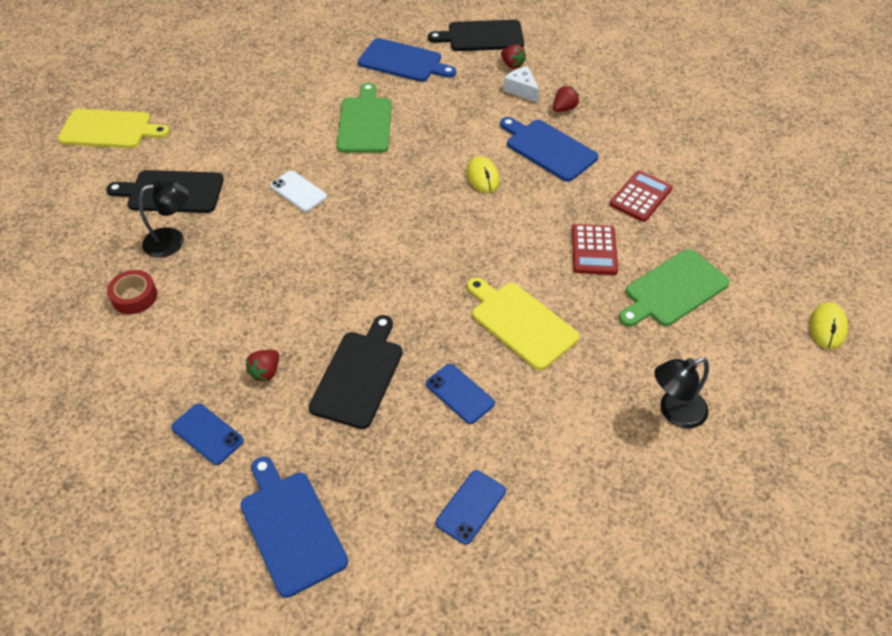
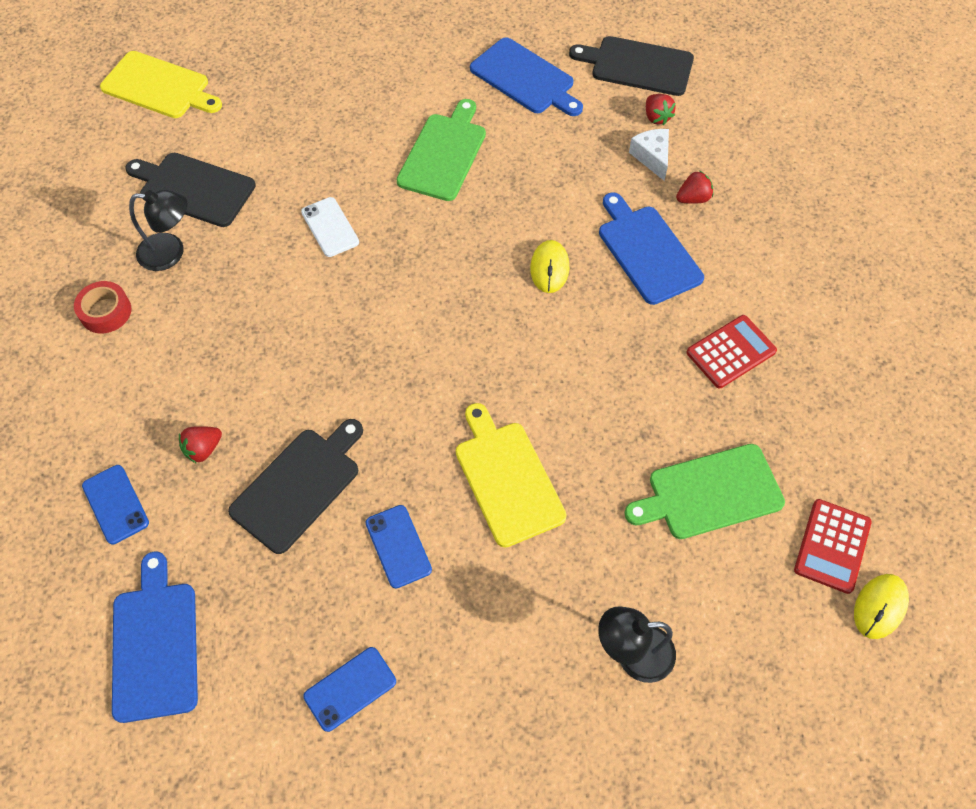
camera: 20 degrees right, 10 degrees up
red calculator [572,224,618,275] -> red calculator moved to [794,499,872,594]

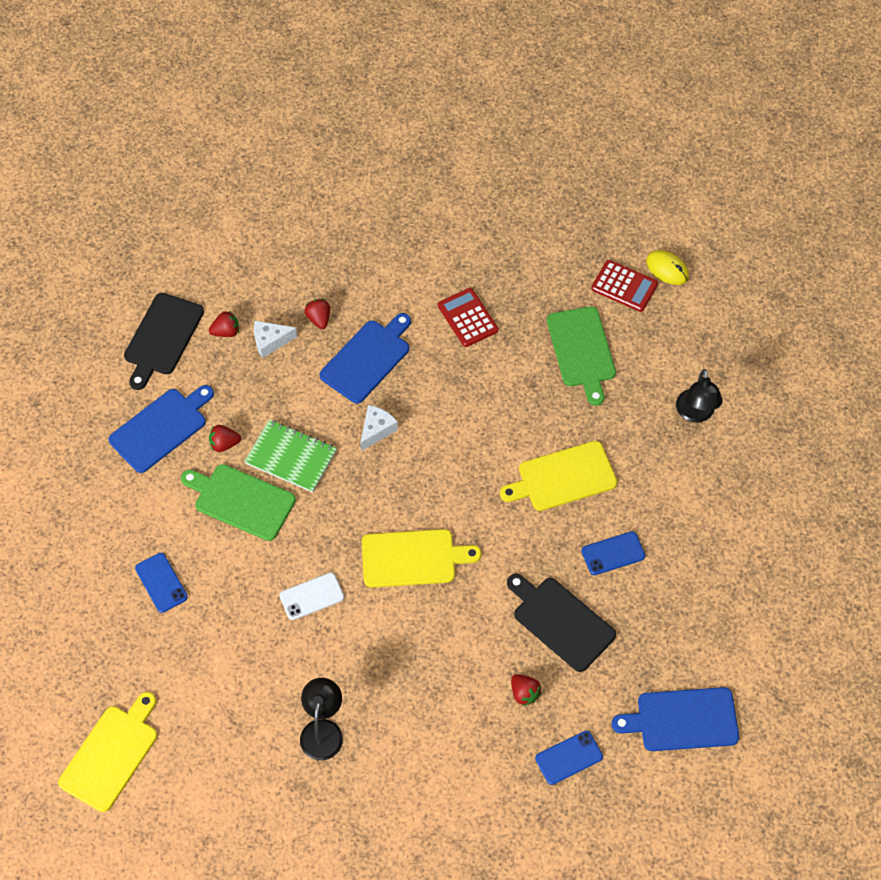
camera: 85 degrees left, 0 degrees up
red tape [74,281,131,333] -> none
black cutting board [125,153,256,227] -> none
blue phone [303,647,396,732] -> blue phone moved to [135,553,188,613]
yellow mouse [530,240,569,293] -> white cheese [360,405,398,451]
blue cutting board [599,192,704,305] -> blue cutting board turned 150 degrees clockwise [319,313,411,404]
none -> red strawberry [209,425,241,452]
none -> green notebook [244,419,337,492]
none -> yellow cutting board [362,529,481,587]

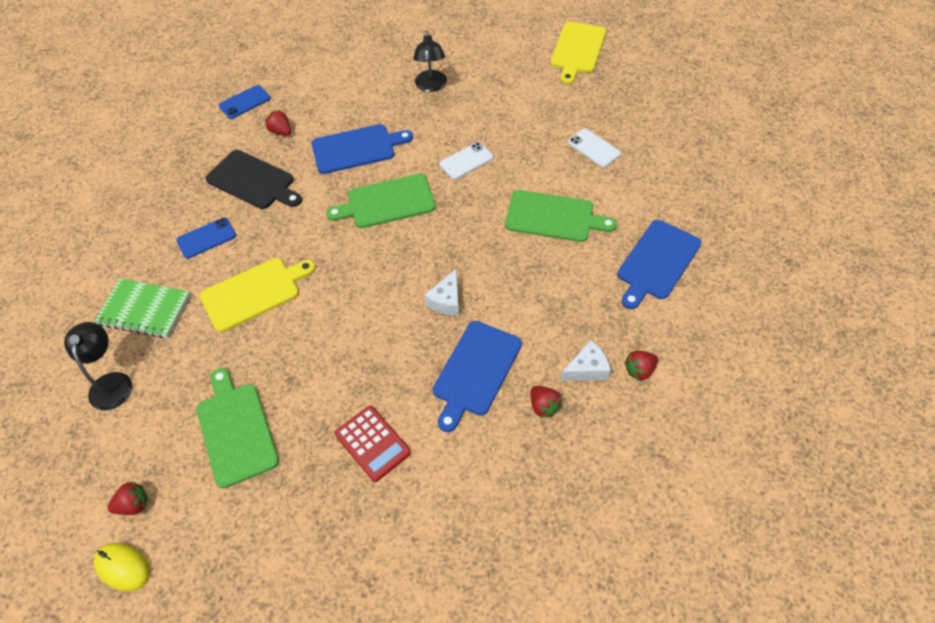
camera: 170 degrees right, 5 degrees down
black cutting board [124,293,204,390] -> none
blue phone [135,553,188,613] -> white phone [568,129,621,167]
red strawberry [209,425,241,452] -> red strawberry moved to [107,481,148,515]
green notebook [244,419,337,492] -> green notebook moved to [94,279,190,338]
yellow cutting board [362,529,481,587] -> green cutting board [326,174,436,228]
red calculator [591,260,658,312] -> none
blue cutting board [612,687,739,751] -> blue cutting board moved to [311,124,413,174]

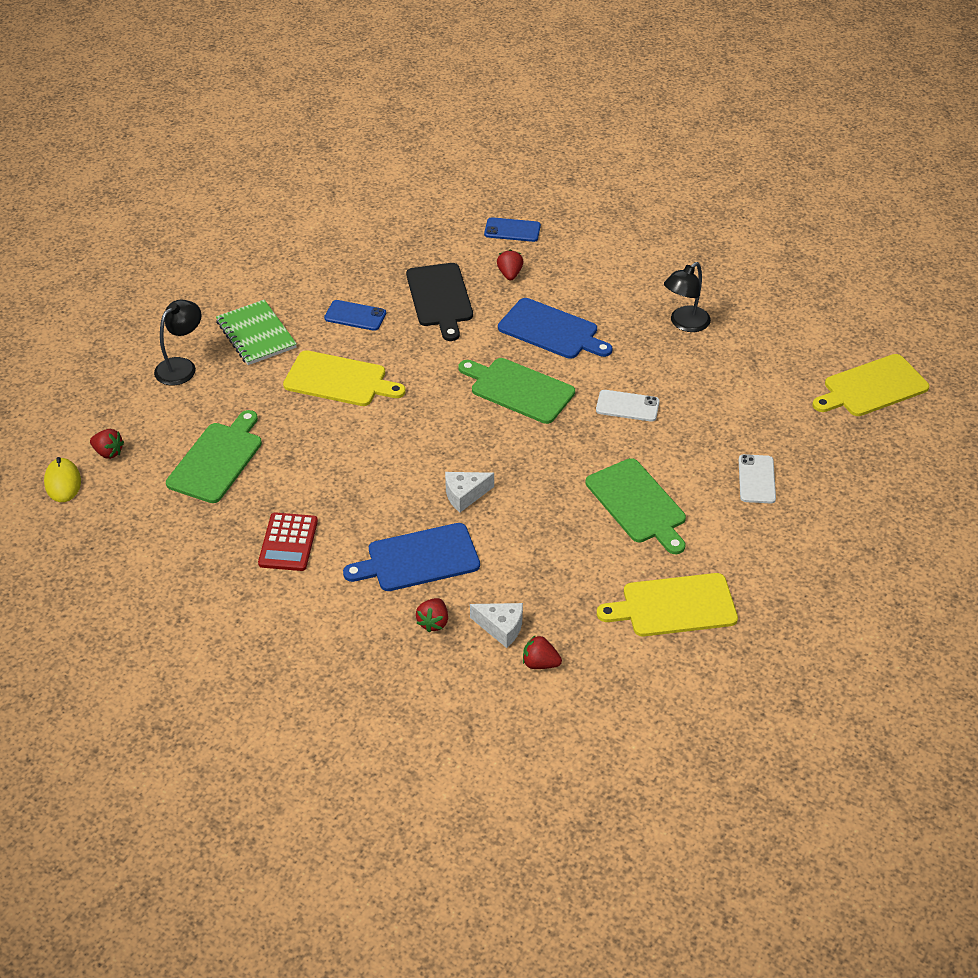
camera: 45 degrees right, 10 degrees down
blue cutting board [617,220,701,309] -> yellow cutting board [597,573,738,636]

